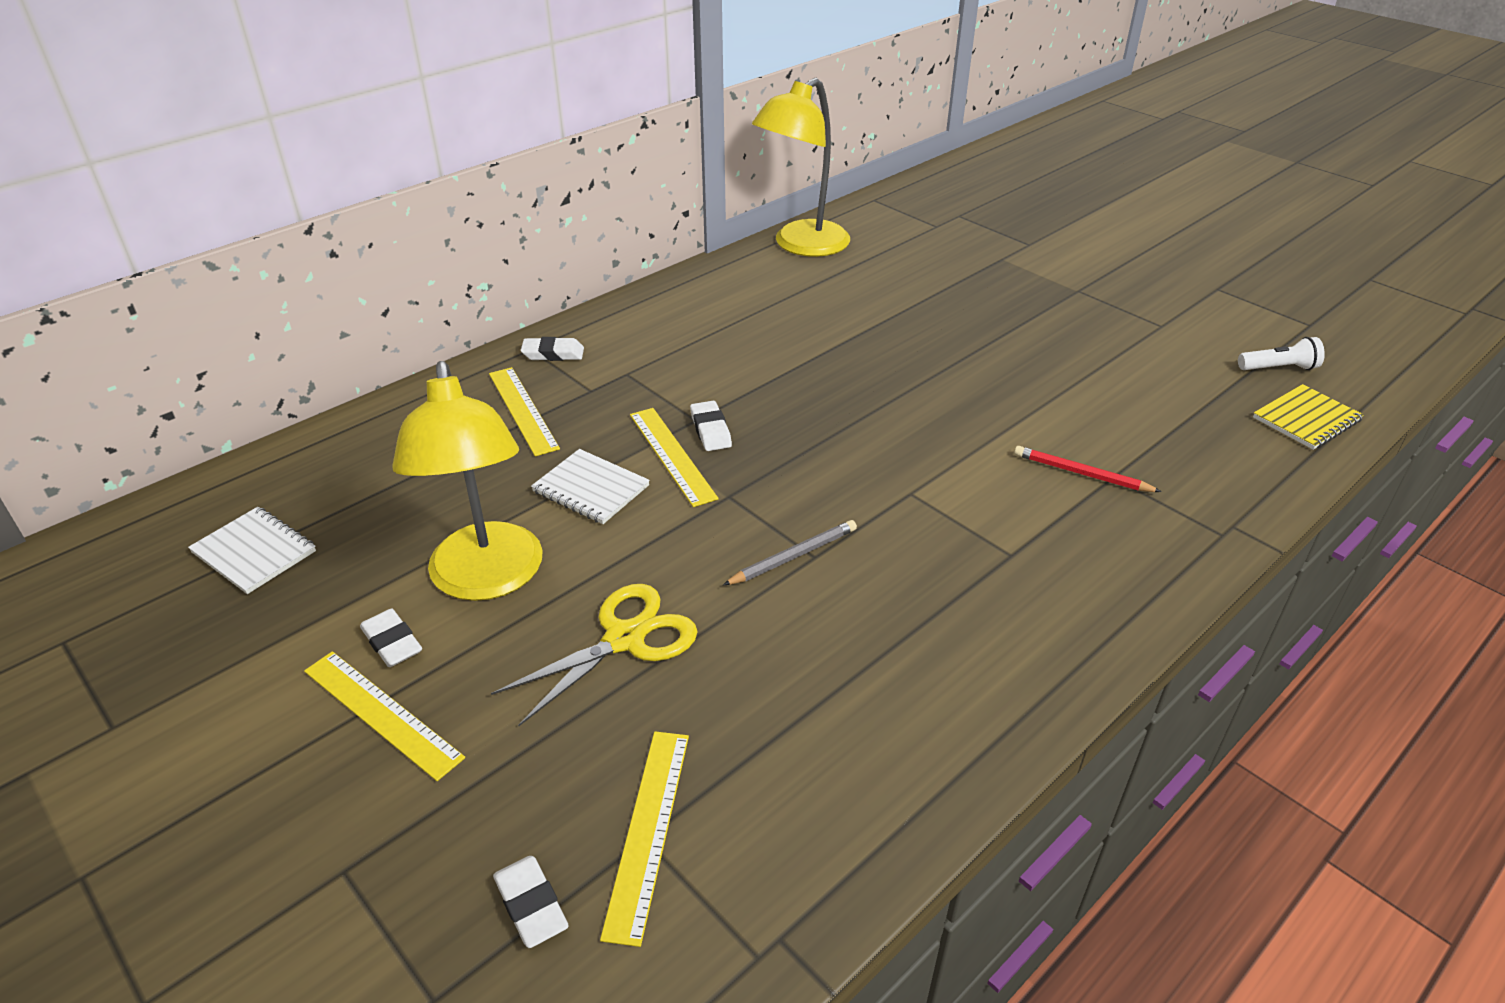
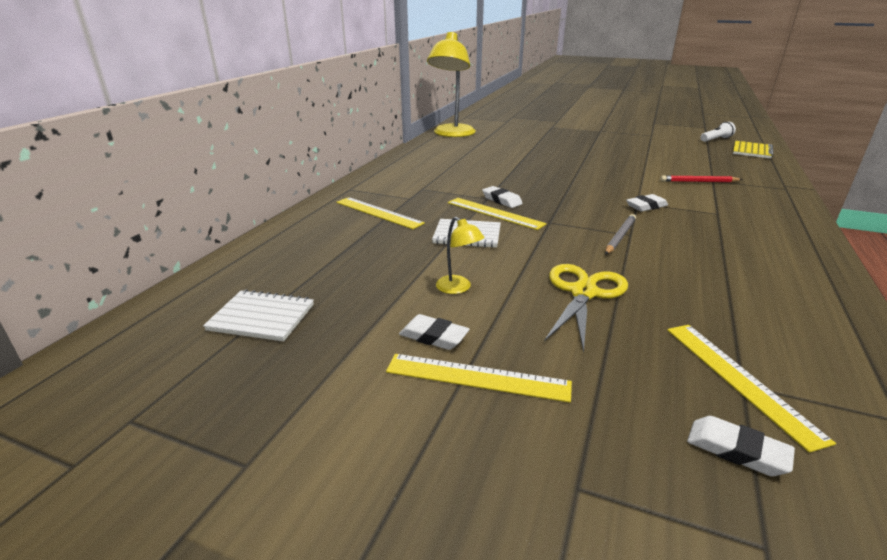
camera: 25 degrees left, 10 degrees down
yellow lamp [392,361,543,601] -> yellow lamp [436,217,485,294], size x0.41
white eraser [521,337,584,361] -> white eraser moved to [626,194,668,212]

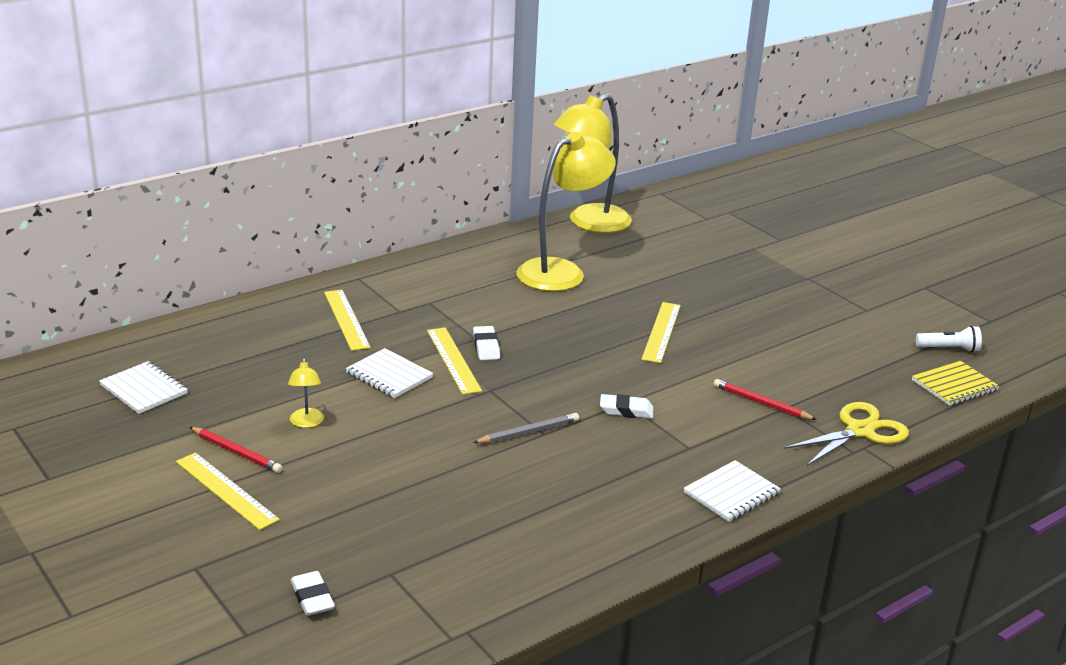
camera: 30 degrees right, 0 degrees up
white eraser [399,314,469,350] -> red pencil [190,427,282,473]
yellow scissors [544,264,628,353] -> yellow scissors moved to [784,402,909,466]
yellow ruler [667,325,836,453] -> yellow ruler moved to [641,302,681,363]
none -> yellow lamp [517,132,616,291]
none -> white notebook [684,460,781,522]

